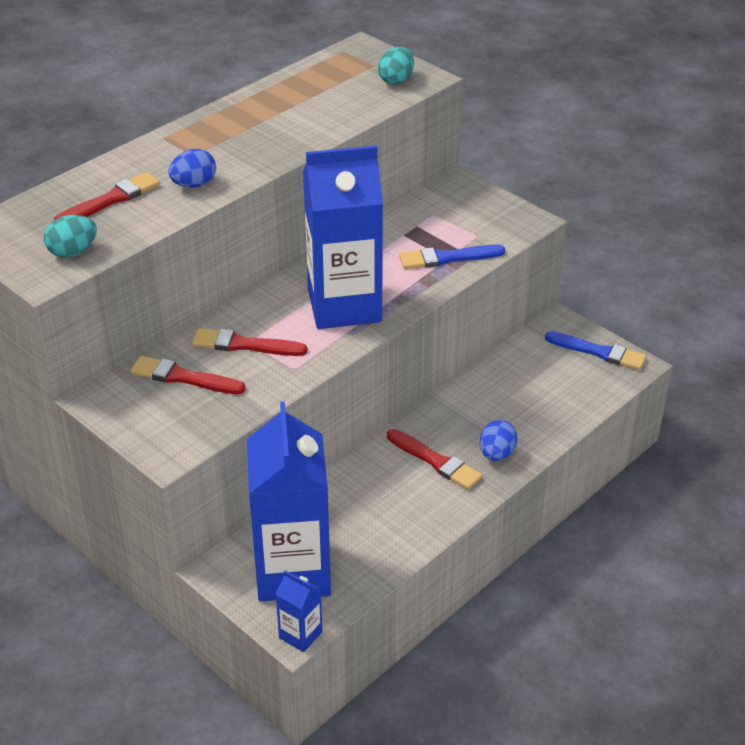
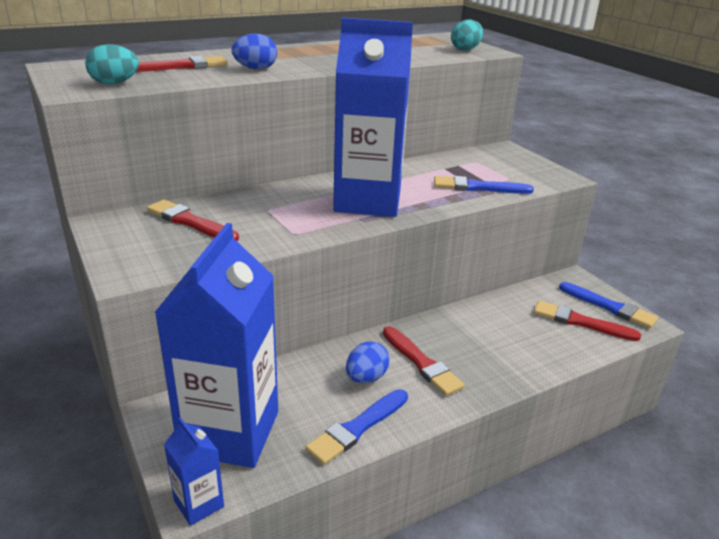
camera: 15 degrees right, 10 degrees down
red brush [192,328,307,356] -> red brush moved to [534,301,641,341]
blue egg [480,420,517,461] -> blue egg moved to [346,341,390,383]
none -> blue brush [306,389,408,465]

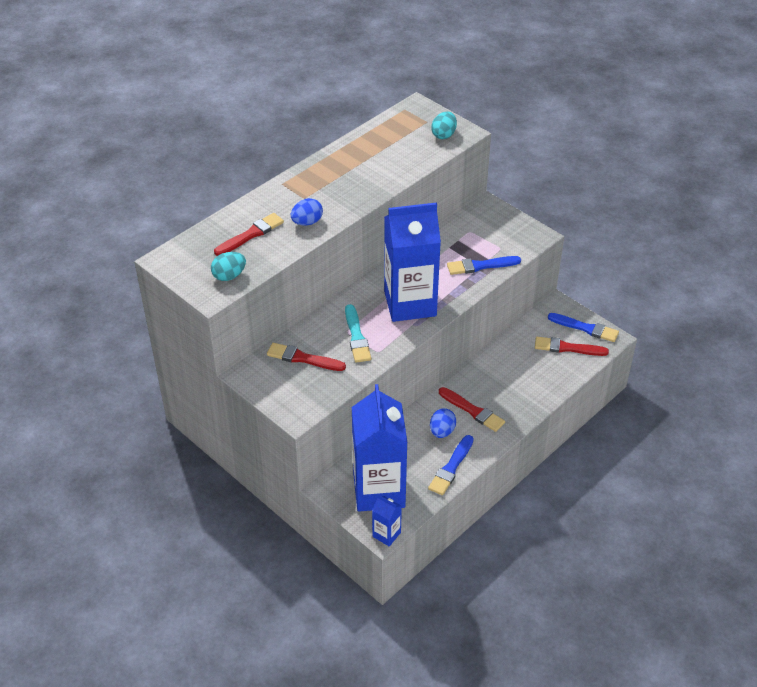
camera: 15 degrees left, 15 degrees up
none -> turquoise brush [345,304,371,363]

